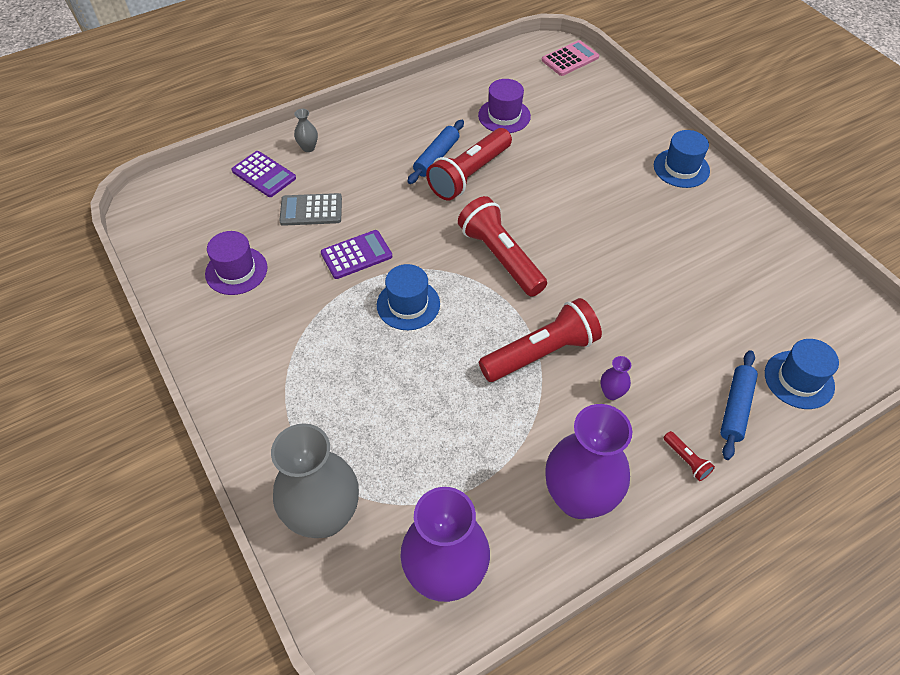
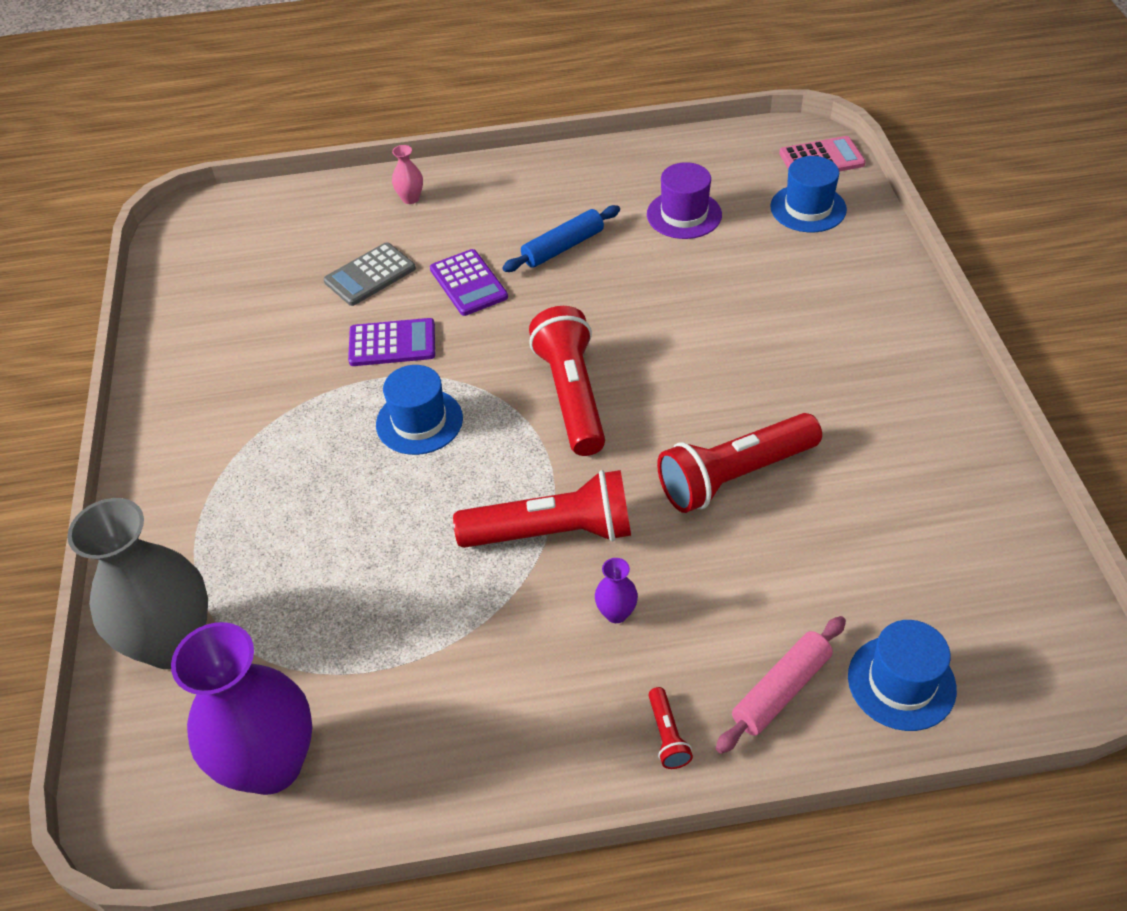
camera: 25 degrees right, 5 degrees down
purple hat [205,231,268,295] -> none
purple calculator [232,151,296,197] -> purple calculator moved to [430,249,508,316]
grey calculator [279,193,342,226] -> grey calculator turned 60 degrees counterclockwise [324,242,416,306]
grey vase [294,109,318,152] -> pink vase [392,145,423,204]
red flashlight [426,128,512,200] -> red flashlight moved to [657,413,822,513]
purple vase [545,404,632,519] -> none
blue hat [654,130,710,188] -> blue hat moved to [770,156,847,232]
blue rolling pin [720,350,758,460] -> pink rolling pin [716,616,846,754]

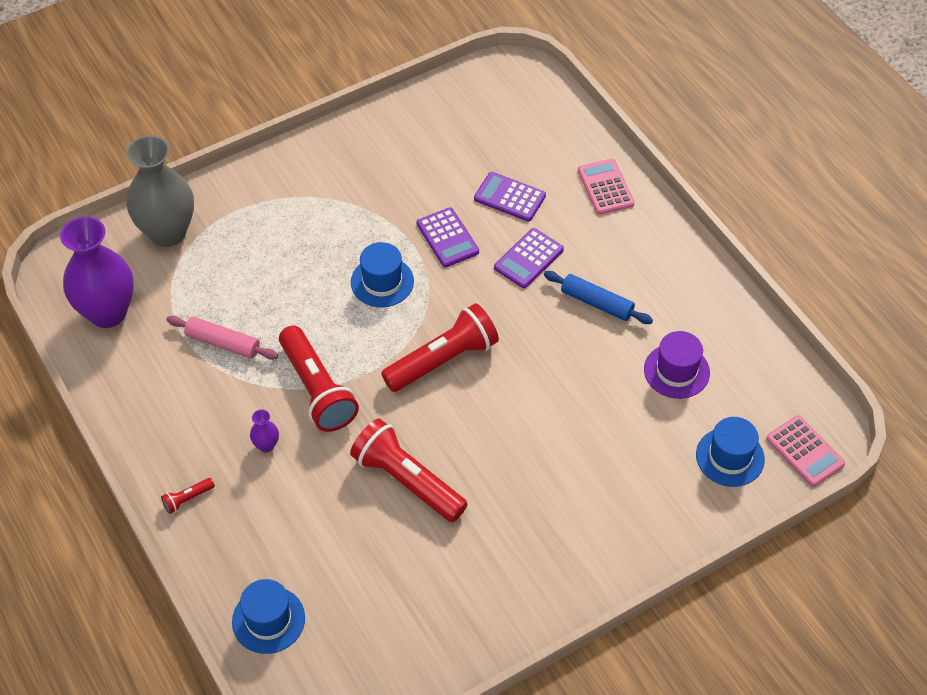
camera: 65 degrees right, 5 degrees up
grey calculator [324,242,416,306] -> purple calculator [474,172,546,222]
pink vase [392,145,423,204] -> pink calculator [578,159,635,215]
pink rolling pin [716,616,846,754] -> pink rolling pin moved to [166,316,278,360]

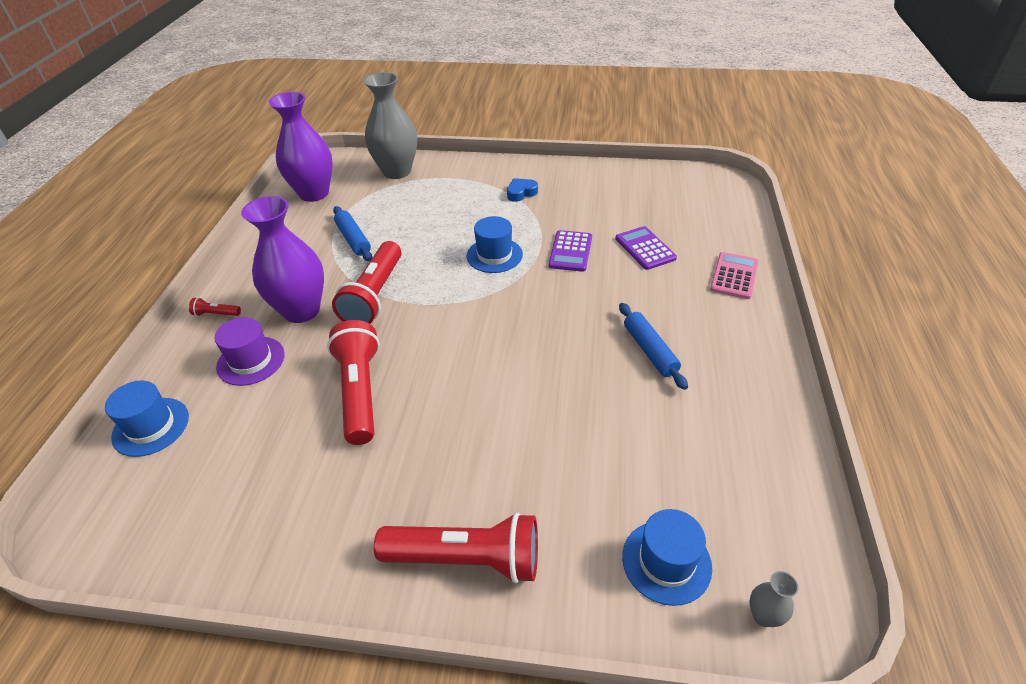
camera: 40 degrees right, 10 degrees down
pink rolling pin [166,316,278,360] -> blue rolling pin [333,206,372,261]
purple vase [250,410,279,453] -> purple vase [241,196,324,323], size x2.49
red flashlight [381,303,499,392] -> red flashlight moved to [374,512,538,583]
purple calculator [494,228,564,288] -> none
purple hat [644,331,710,399] -> purple hat moved to [214,317,285,386]
pink calculator [766,415,845,487] -> grey vase [749,571,798,627]
none -> blue heart [507,178,538,202]

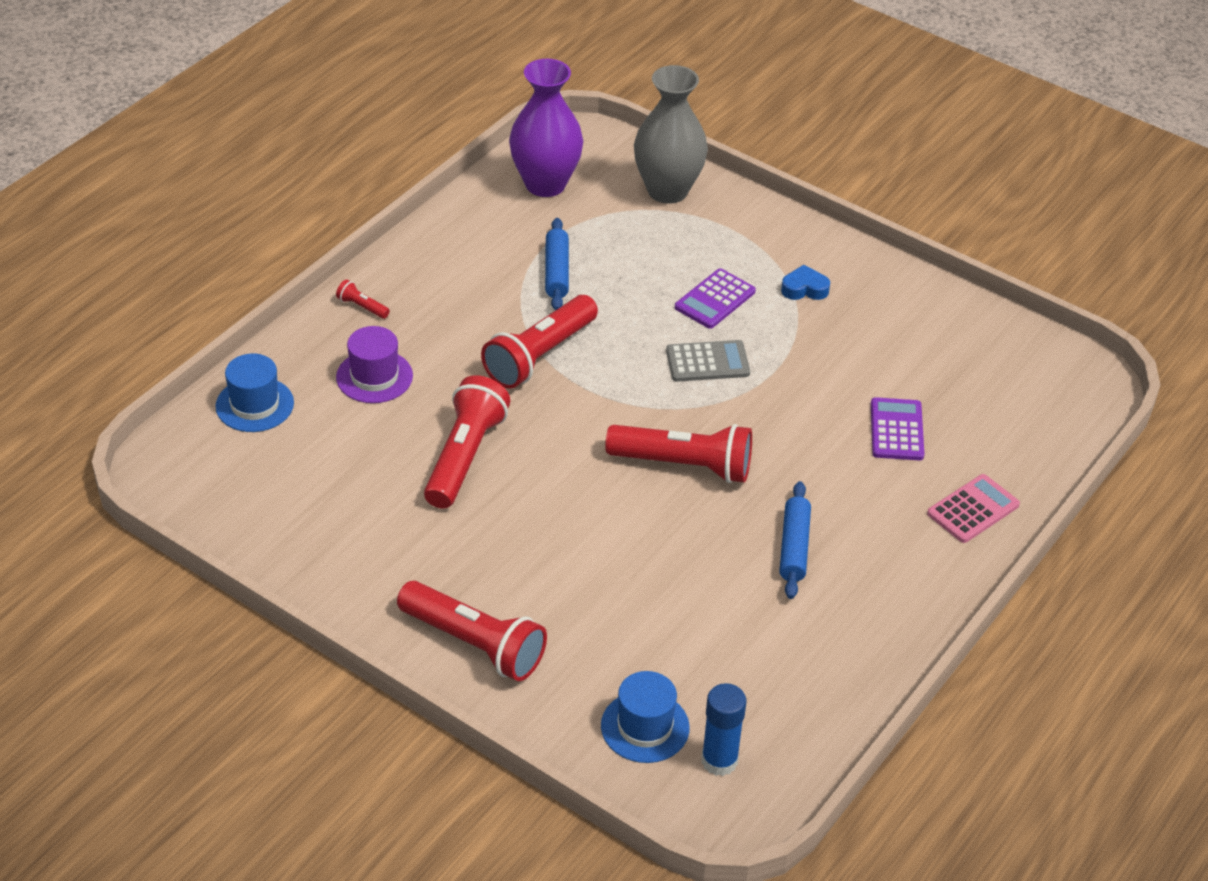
camera: 25 degrees right, 0 degrees up
purple vase [241,196,324,323] -> none
blue hat [467,216,523,273] -> grey calculator [666,340,750,382]
purple calculator [549,230,592,272] -> purple calculator moved to [675,268,756,329]
grey vase [749,571,798,627] -> none
none -> red flashlight [605,424,752,483]
none -> blue glue stick [701,683,747,776]

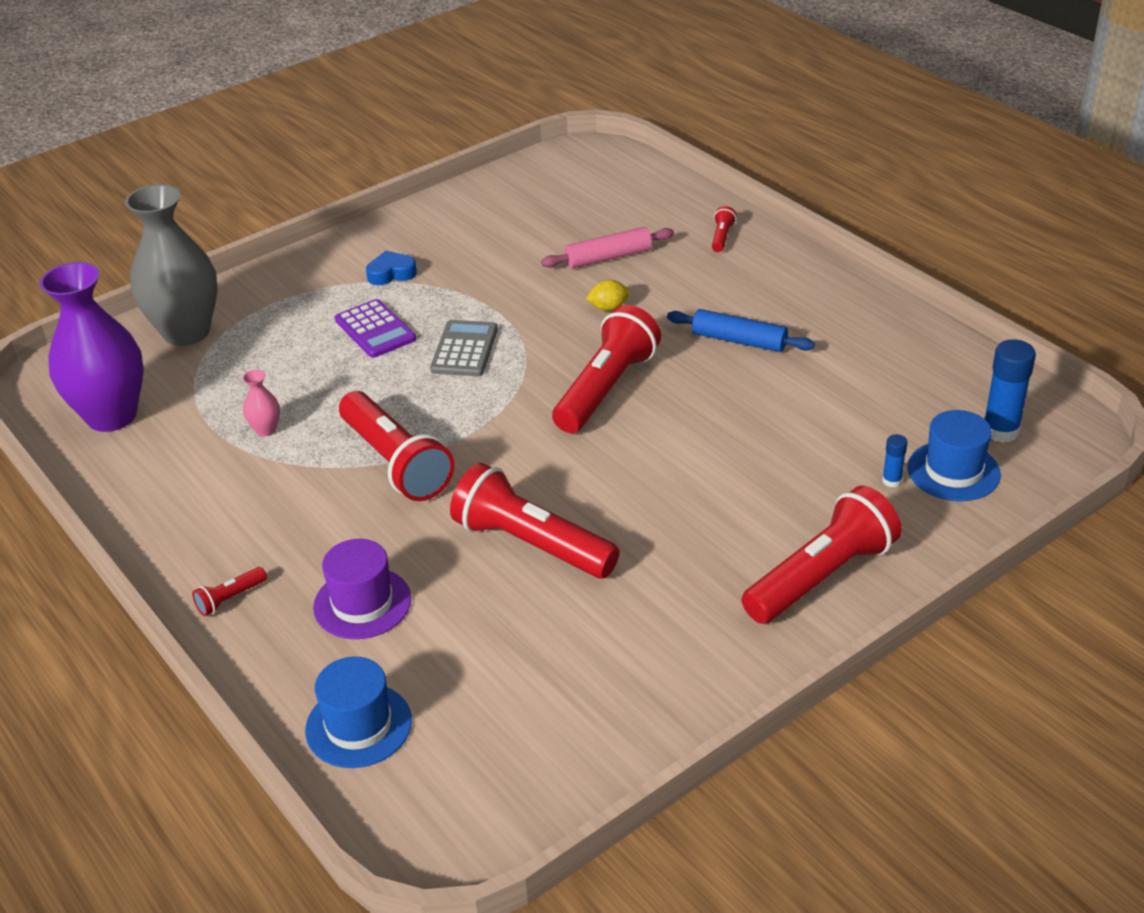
camera: 70 degrees left, 5 degrees down
blue rolling pin [545,218,569,310] -> pink vase [243,370,280,436]
blue heart [781,265,830,300] -> blue heart turned 60 degrees clockwise [366,251,417,285]
purple calculator [871,397,924,461] -> pink rolling pin [541,227,674,269]
pink calculator [927,474,1020,543] -> red flashlight [712,206,736,252]
none -> yellow lemon [586,280,630,311]
none -> blue glue stick [882,434,908,487]

